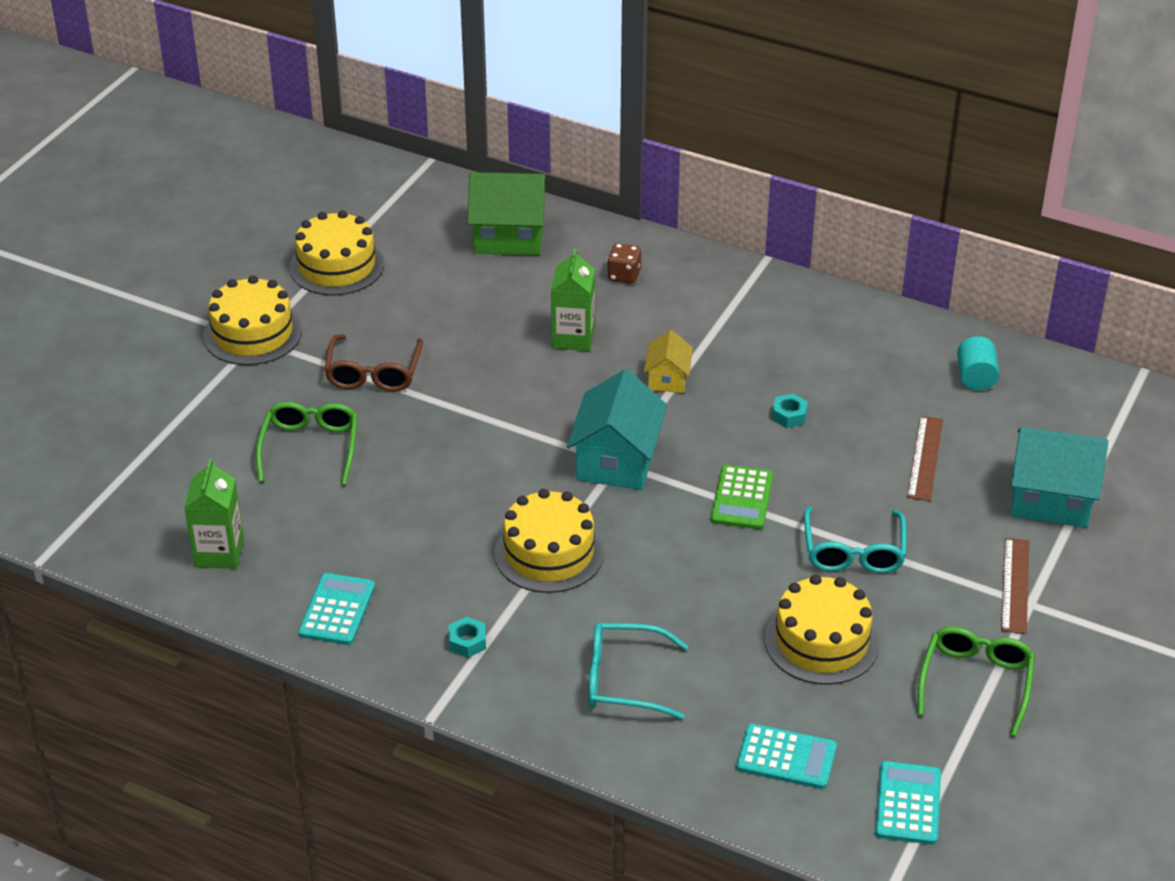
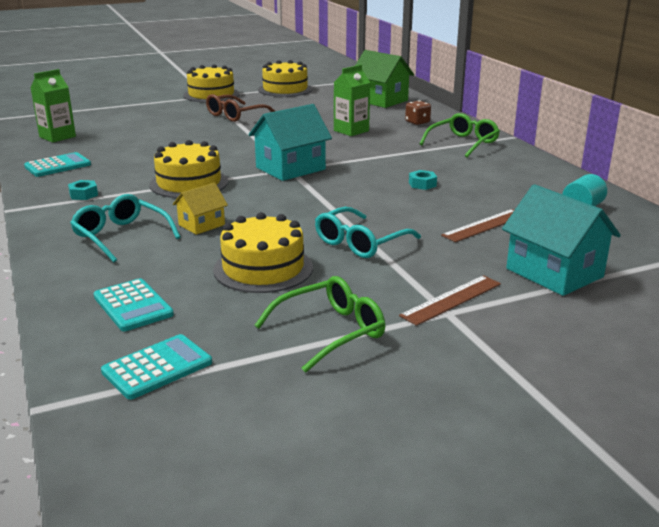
camera: 40 degrees right, 15 degrees down
green glasses [256,402,358,485] -> green glasses moved to [420,113,500,157]
yellow house [644,330,693,393] -> yellow house moved to [173,183,228,235]
green calculator [711,465,773,530] -> none

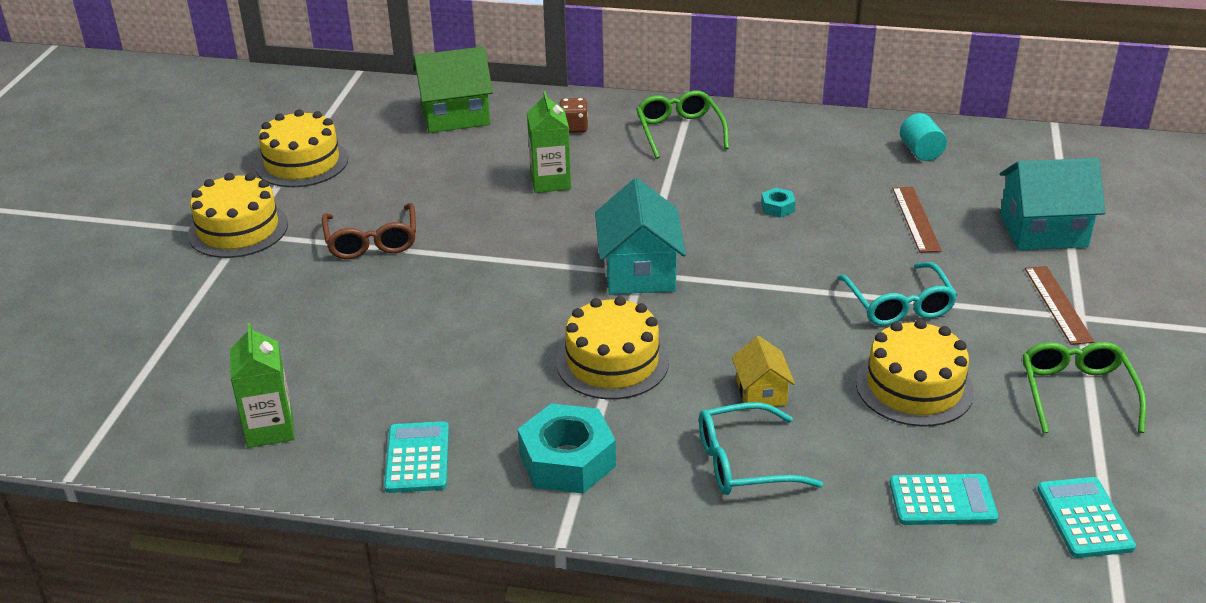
camera: 55 degrees left, 10 degrees up
turquoise nut [68,180,98,200] -> turquoise nut [518,404,616,494], size x2.18

